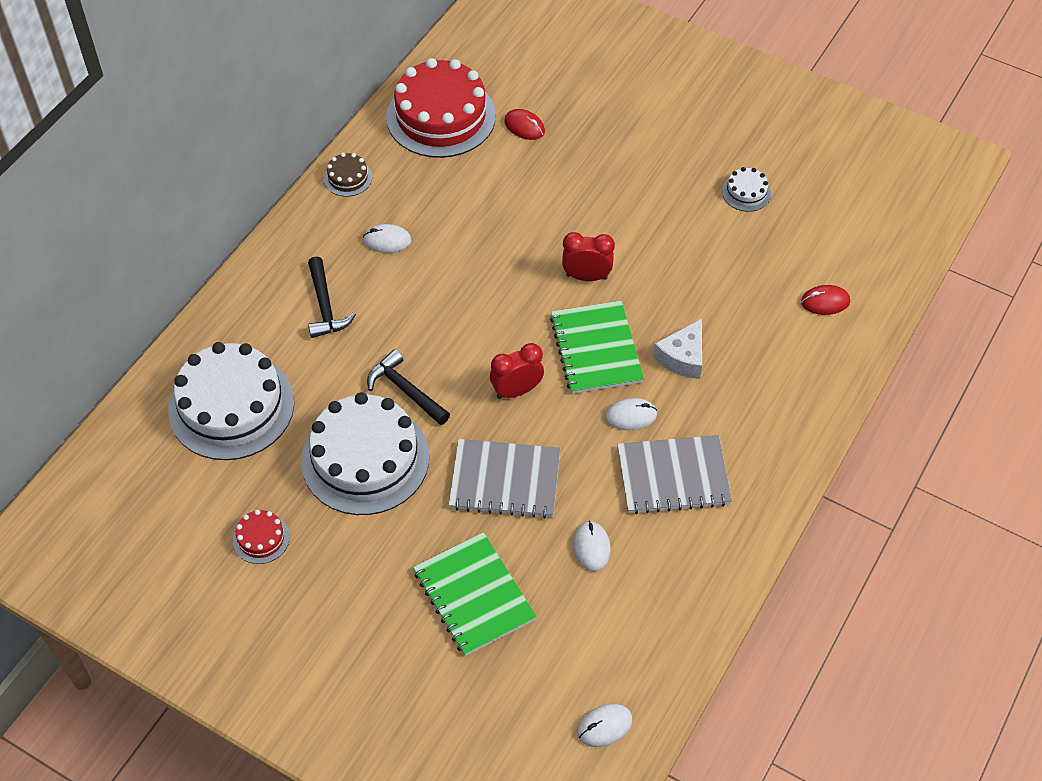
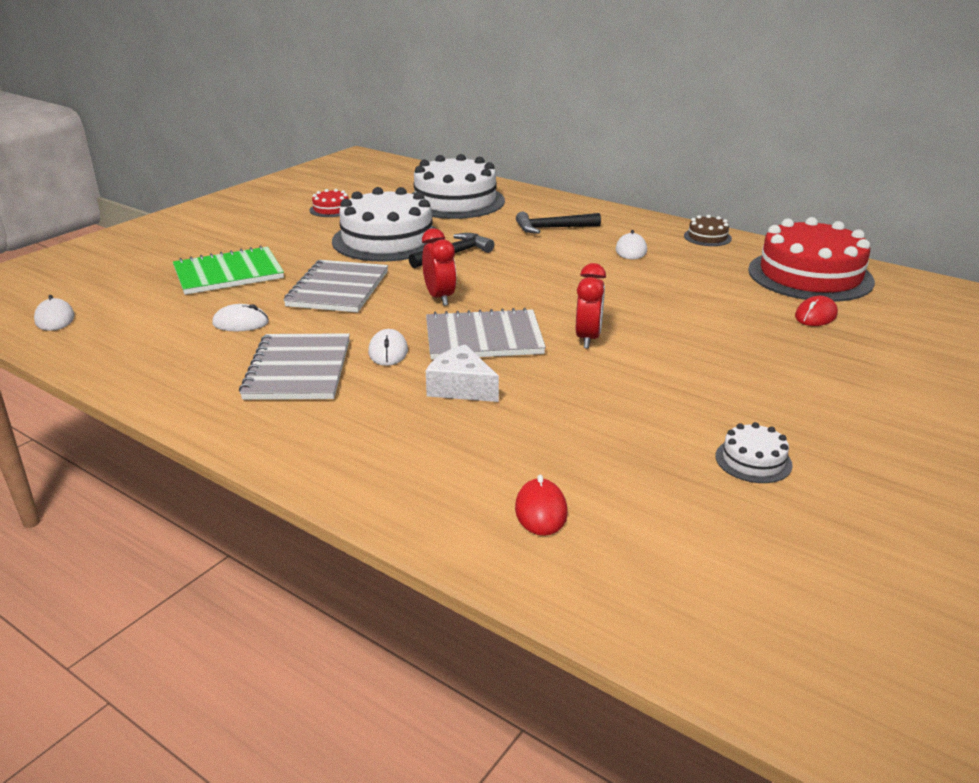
camera: 95 degrees right, 25 degrees down
green notebook [550,301,644,394] -> grey notebook [426,308,546,360]

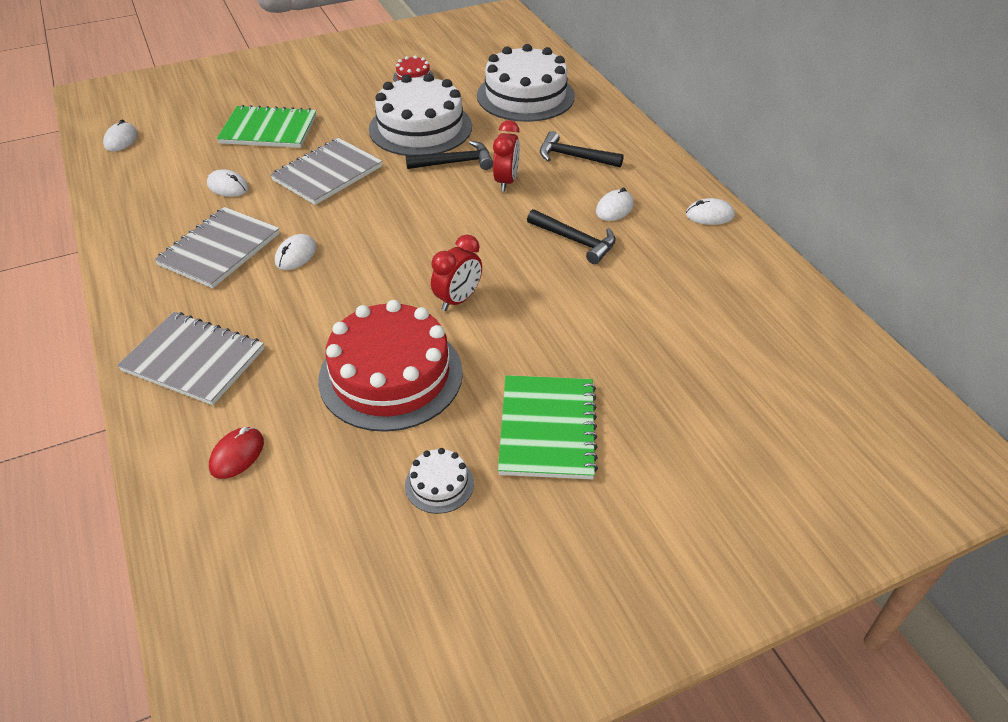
camera: 30 degrees right, 15 degrees up
red clock [422,228,457,306] -> red clock moved to [493,120,520,191]
grey notebook [426,308,546,360] -> grey notebook moved to [117,312,264,405]
white cheese [426,344,499,402] -> none
brown cake [684,215,732,246] -> white mouse [686,198,735,225]
red cake [748,217,875,302] -> red cake moved to [318,300,463,432]
red mouse [795,296,838,326] -> none
none -> green notebook [498,375,598,479]
none -> black hammer [527,209,616,264]

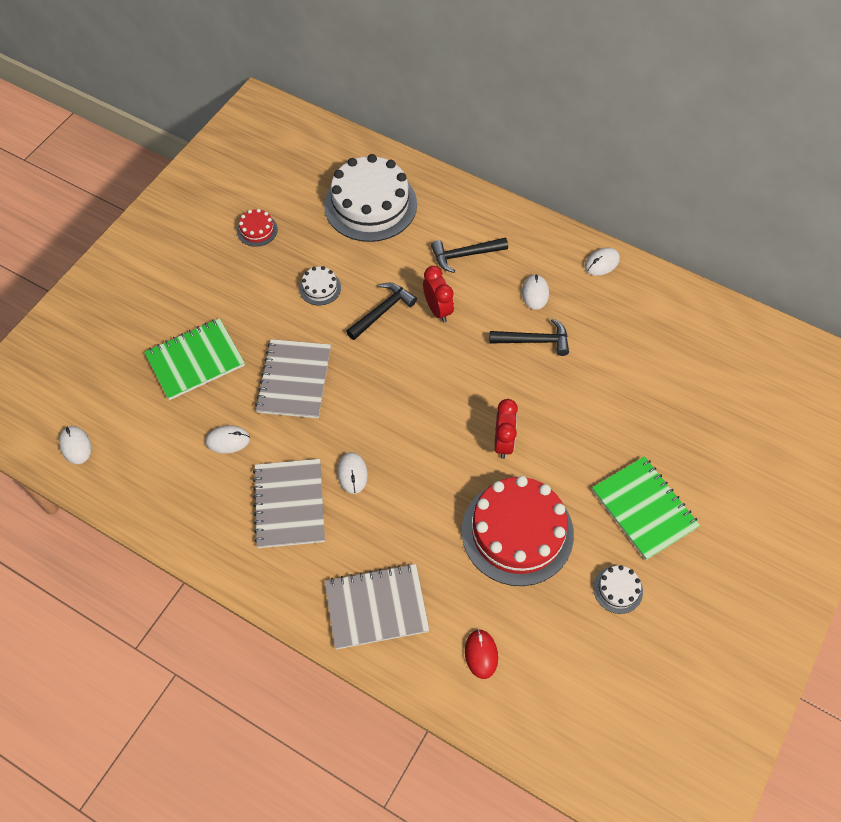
camera: 35 degrees left, 15 degrees up
white cake [369,74,472,156] -> white cake [299,266,341,305], size x0.43

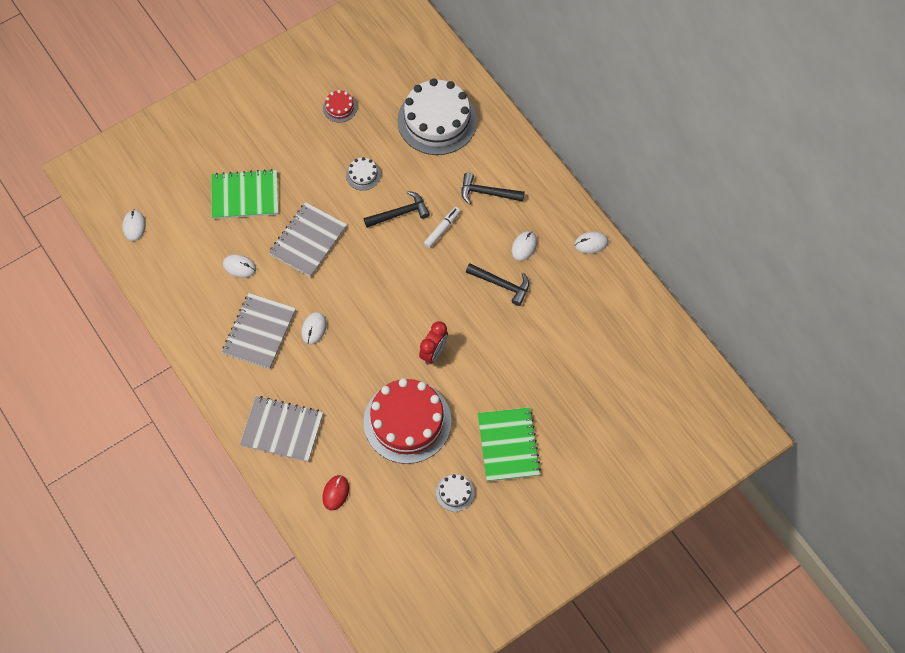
camera: 25 degrees right, 5 degrees up
red clock [423,266,454,323] -> white marker [424,207,460,248]

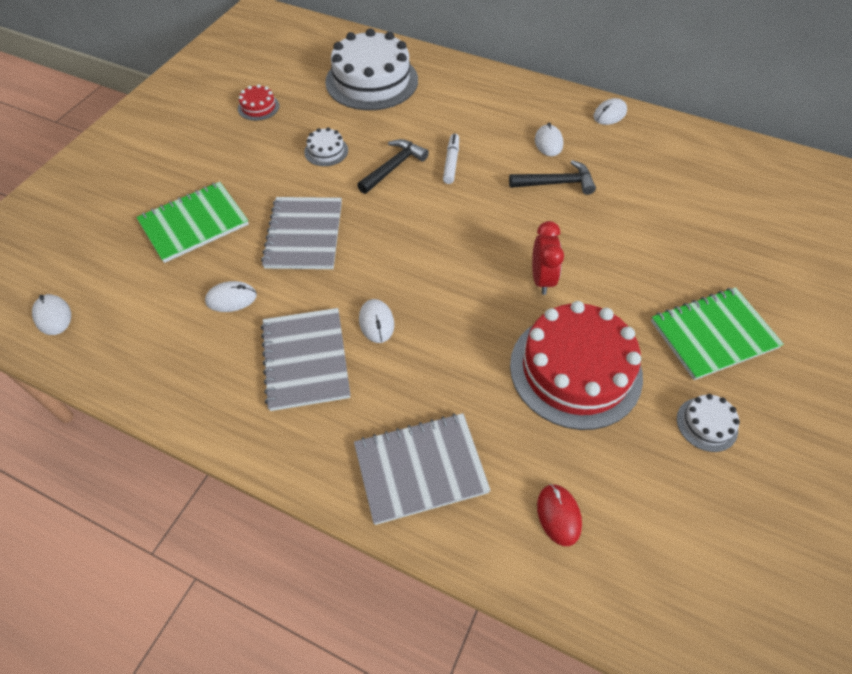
camera: 30 degrees left, 10 degrees down
black hammer [461,173,525,205] -> none
green notebook [478,407,541,482] -> green notebook turned 75 degrees counterclockwise [651,287,784,380]

